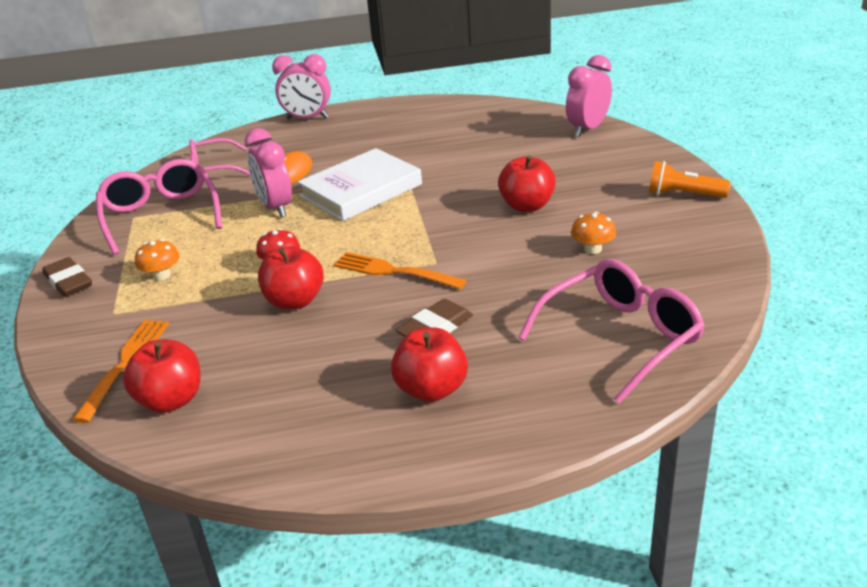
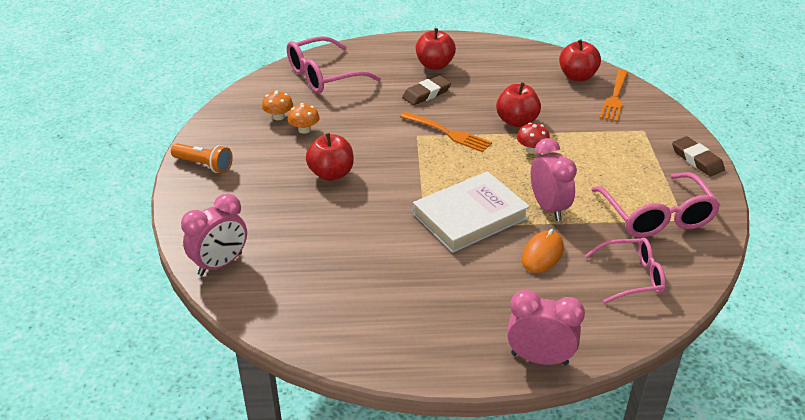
camera: 175 degrees left, 5 degrees up
orange mushroom [135,239,180,281] -> orange mushroom moved to [262,90,293,120]

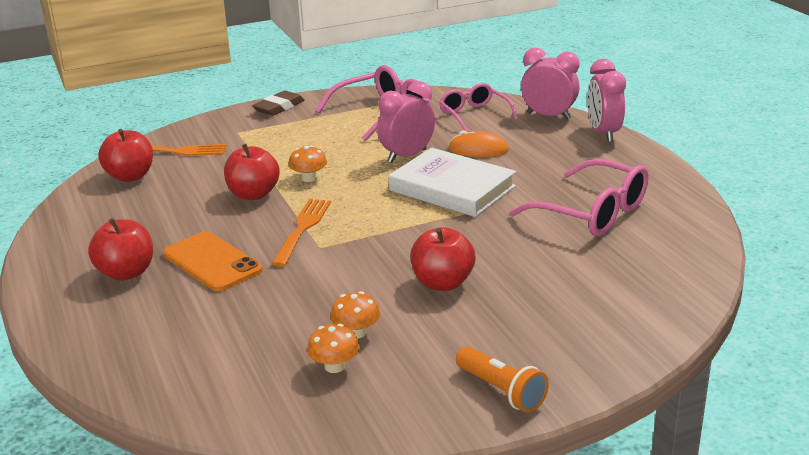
camera: 110 degrees left, 10 degrees down
orange flashlight [171,143,233,173] -> orange flashlight turned 135 degrees clockwise [456,346,549,413]
pink clock [181,193,247,276] -> pink clock moved to [521,48,580,120]
pink glasses [287,36,381,93] -> pink glasses moved to [509,159,649,236]
brown eraser [402,75,451,105] -> orange phone [163,231,263,291]
red mushroom [517,123,550,154] -> orange mushroom [288,146,327,182]

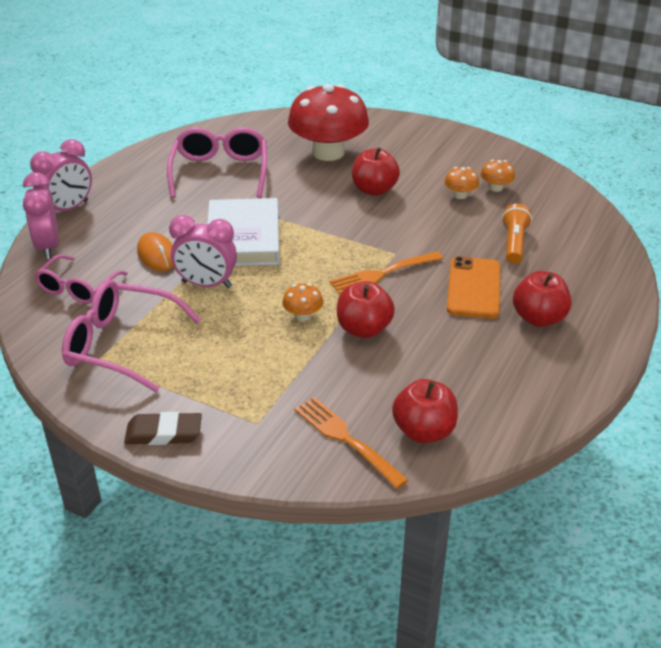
camera: 130 degrees left, 10 degrees up
orange flashlight [456,346,549,413] -> orange flashlight moved to [501,204,532,264]
none -> red mushroom [288,84,369,161]

